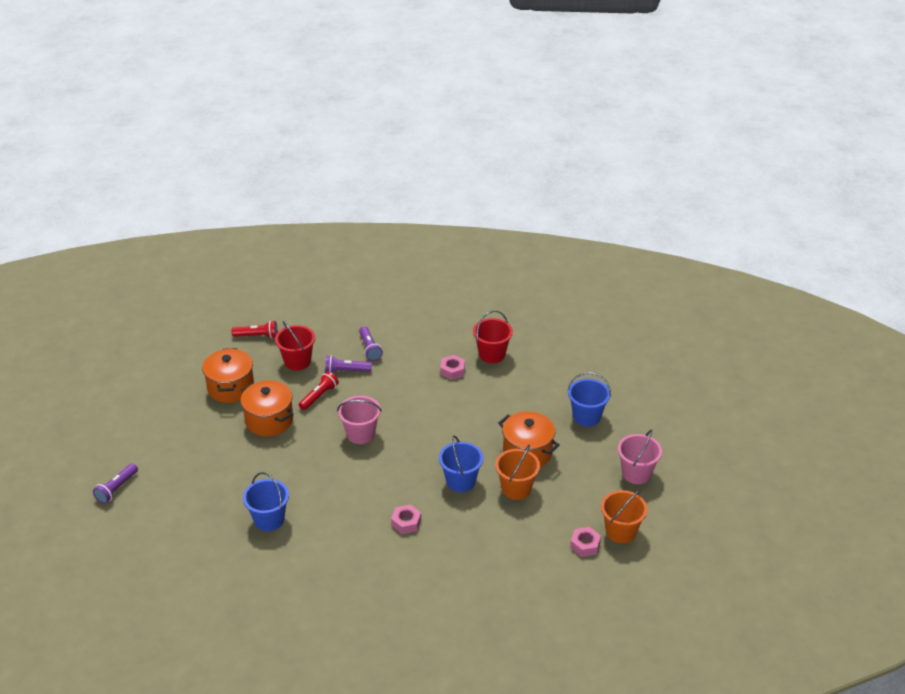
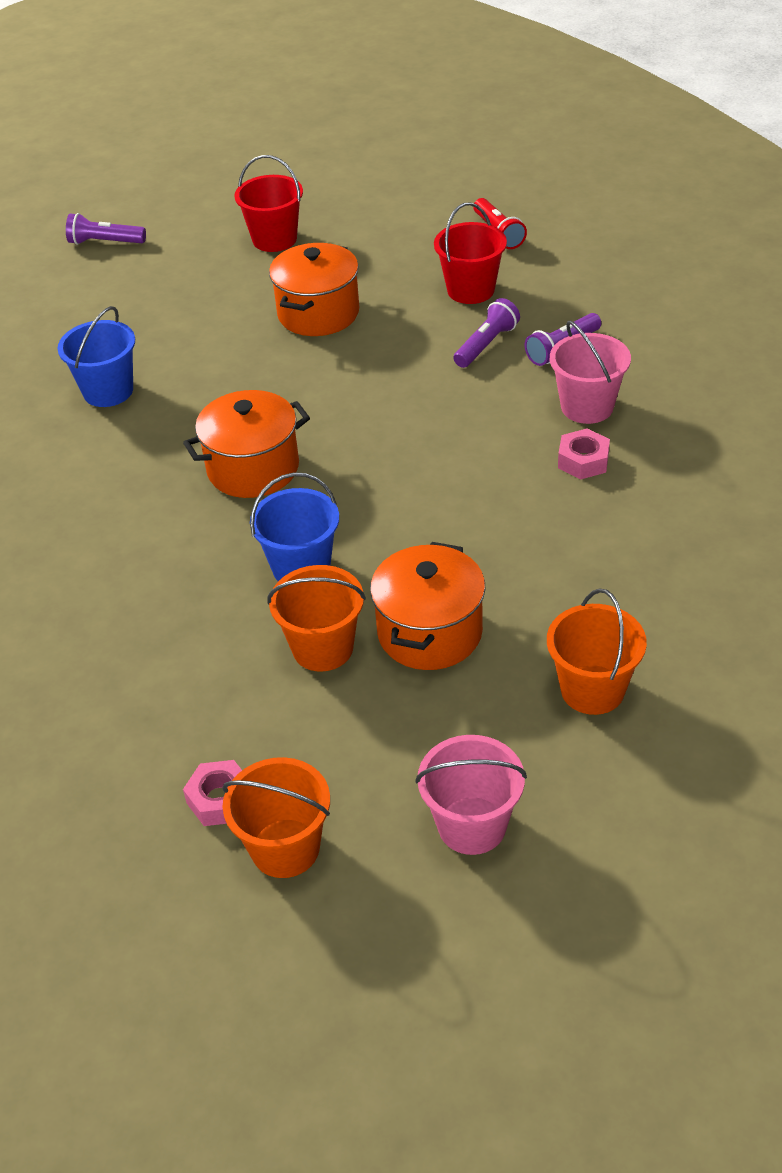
camera: 70 degrees right, 5 degrees up
orange pot [202,348,254,403] -> orange pot moved to [183,390,310,498]
red flashlight [299,371,339,410] -> none
purple flashlight [325,355,372,373] -> purple flashlight turned 60 degrees clockwise [453,298,520,368]
pink bucket [337,396,382,444] -> pink bucket moved to [550,320,631,424]
pink nut [391,505,421,534] -> none
red bucket [473,310,513,363] -> red bucket moved to [234,155,303,252]
blue bucket [567,372,611,427] -> orange bucket [547,588,647,715]

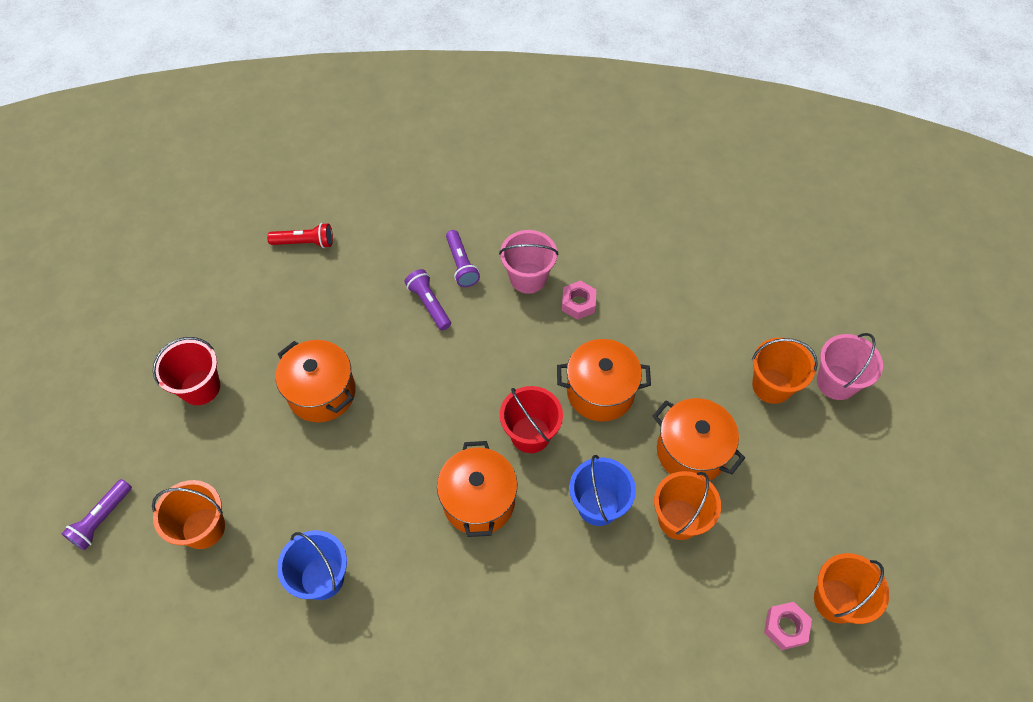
camera: 70 degrees left, 15 degrees up
pink bucket [415,735,527,855] -> pink bucket moved to [817,333,883,400]
red bucket [434,202,507,304] -> red bucket moved to [500,386,563,453]
none -> orange bucket [152,480,225,549]
none -> orange pot [557,339,651,422]

